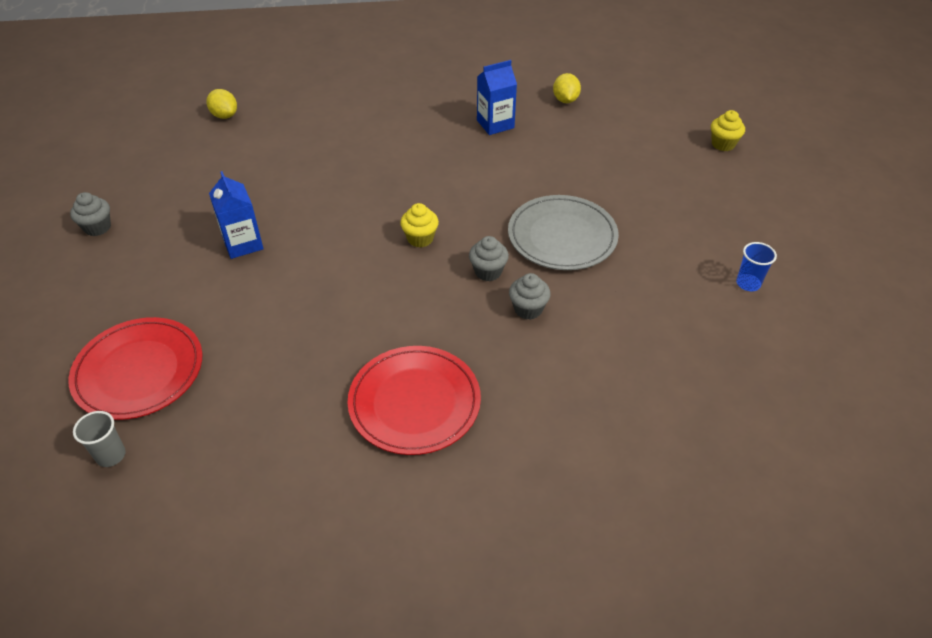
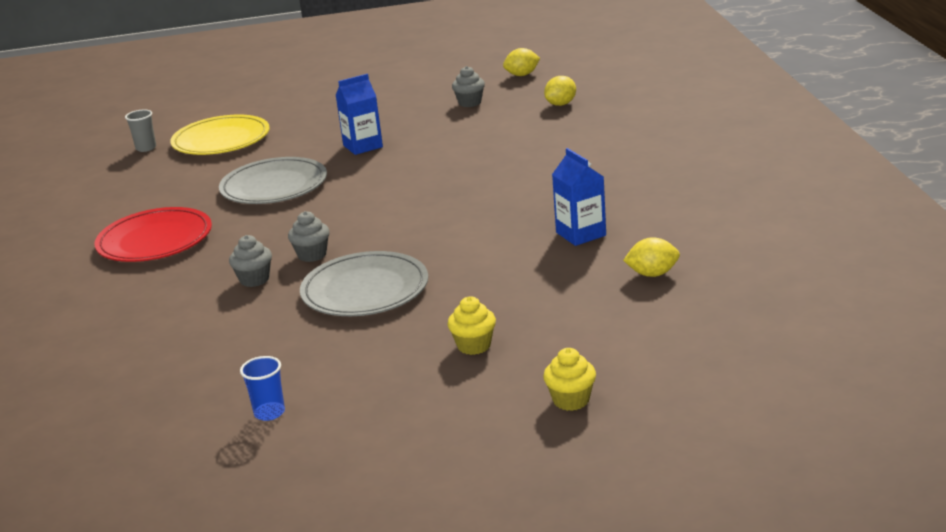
camera: 90 degrees right, 20 degrees down
red plate [68,317,202,420] -> yellow plate [170,115,270,155]
grey cupcake [70,192,111,236] -> grey cupcake moved to [452,66,485,107]
yellow cupcake [400,203,439,248] -> yellow cupcake moved to [448,296,496,355]
none -> grey plate [219,157,327,204]
none -> yellow lemon [503,48,540,76]

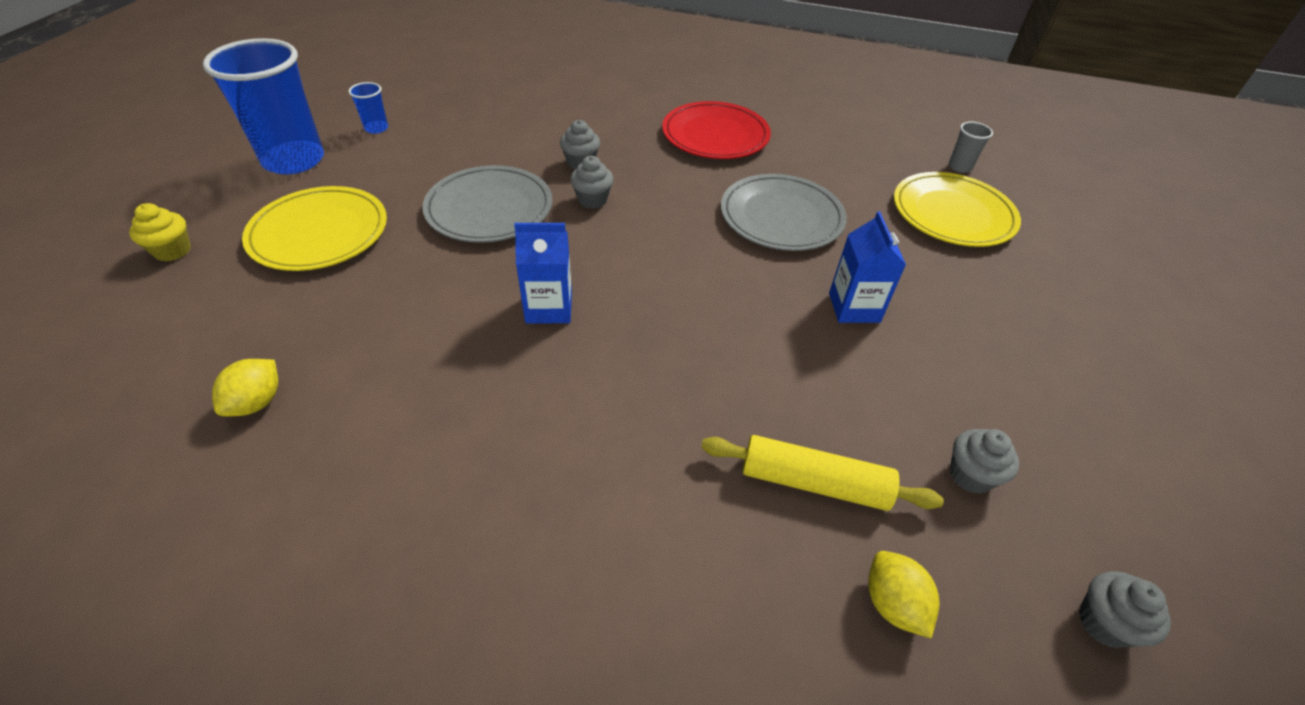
camera: 110 degrees right, 20 degrees up
yellow cupcake [448,296,496,355] -> yellow plate [242,186,387,271]
yellow lemon [503,48,540,76] -> grey cupcake [1079,571,1171,648]
blue carton [552,148,606,246] -> blue carton moved to [514,223,572,324]
none -> blue cup [203,38,324,174]
none -> yellow rolling pin [701,435,944,511]

